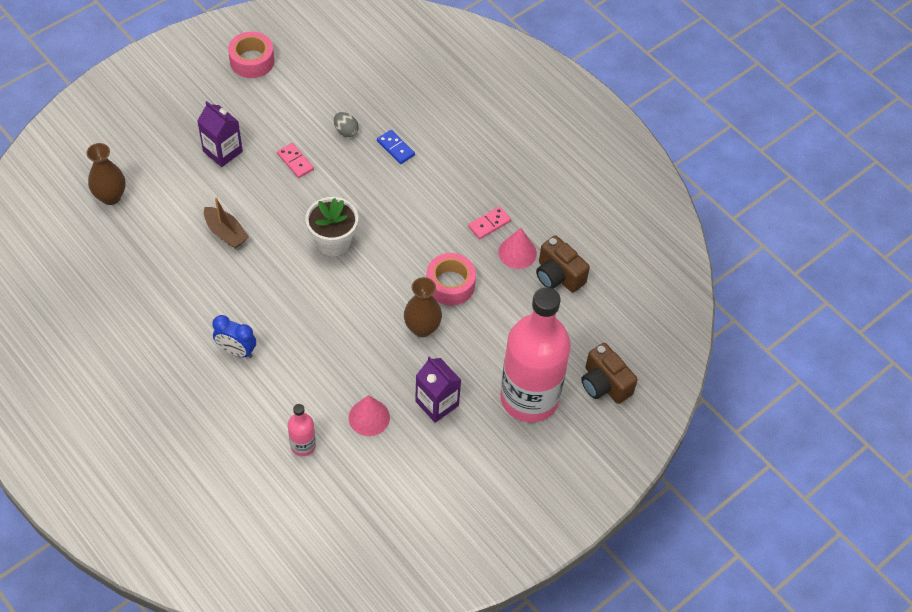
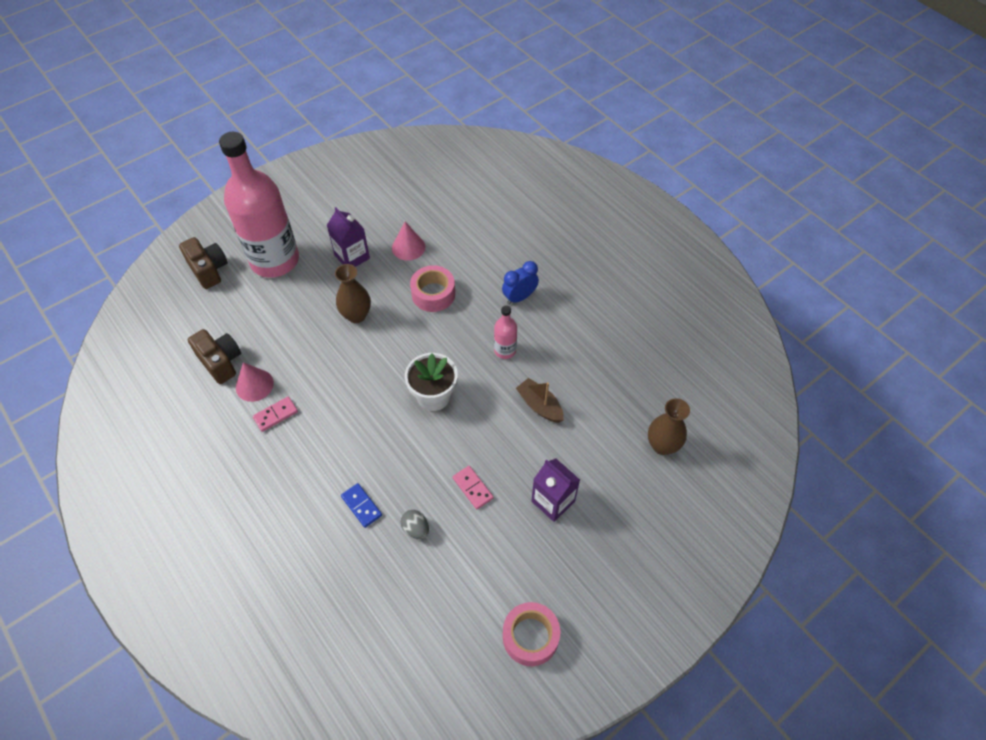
camera: 175 degrees left, 0 degrees up
blue clock [213,315,256,358] -> blue clock turned 60 degrees counterclockwise [502,261,539,305]
pink bottle [288,404,316,456] -> pink bottle moved to [494,305,517,359]
pink tape [426,253,476,305] -> pink tape moved to [410,265,455,312]

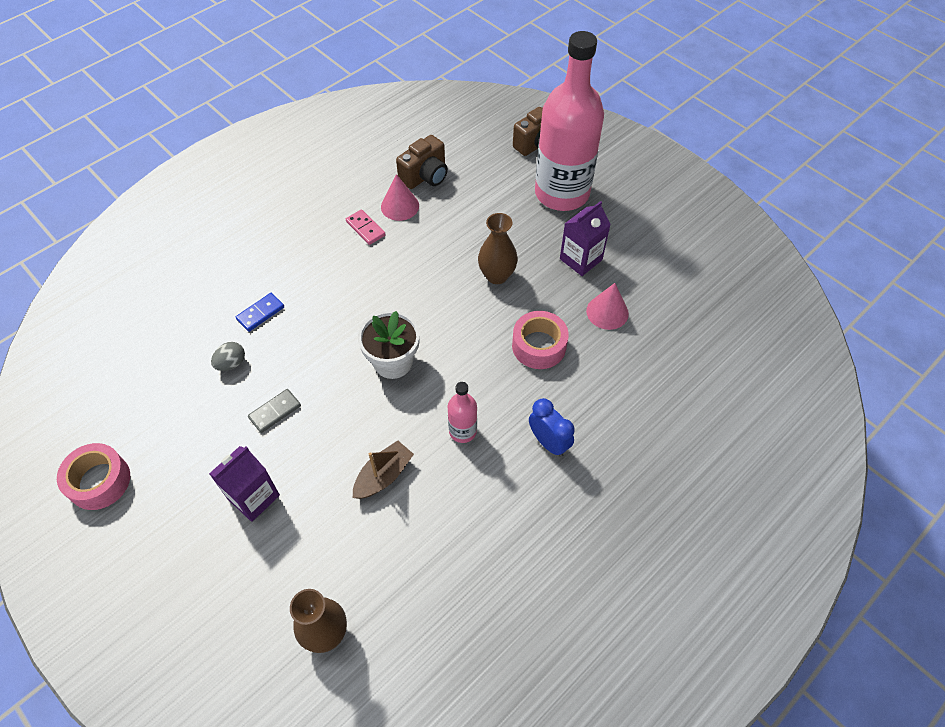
camera: 85 degrees right, 0 degrees up
pink domino [453,466,494,509] -> grey domino [248,389,301,433]

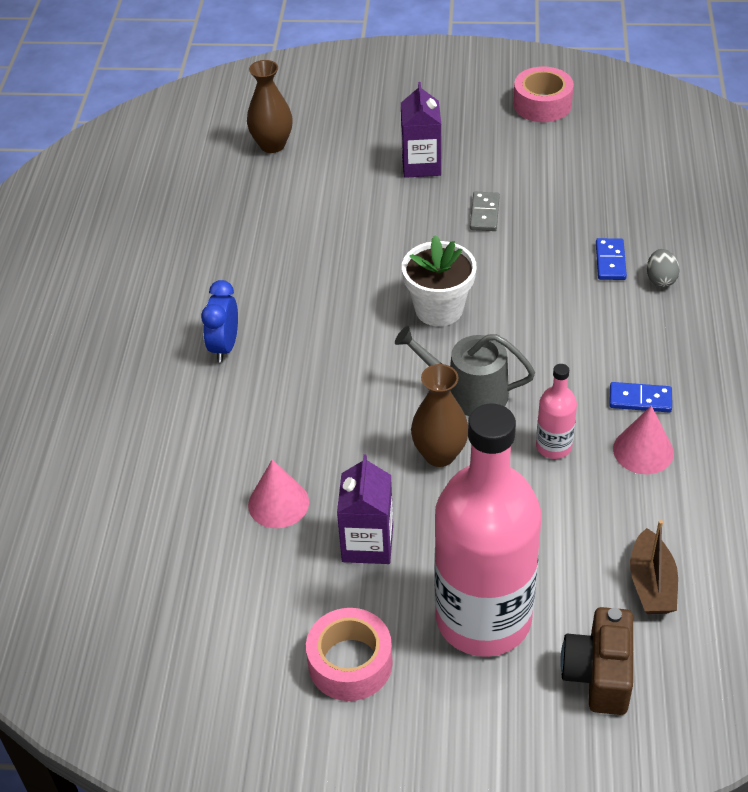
camera: 140 degrees right, 10 degrees down
grey egg [211,342,245,371] -> grey egg moved to [647,249,680,287]
pink domino [346,209,386,245] -> blue domino [609,382,672,412]
brown boat [353,441,414,499] -> brown boat moved to [630,520,678,614]
brown camera [396,135,448,189] -> none
pink bottle [448,382,477,443] -> pink bottle moved to [536,364,577,459]
pink tape [512,311,569,369] -> pink tape moved to [306,608,393,701]
blue clock [529,398,575,457] -> blue clock turned 90 degrees clockwise [201,280,238,362]
none -> grey watering can [395,326,535,416]

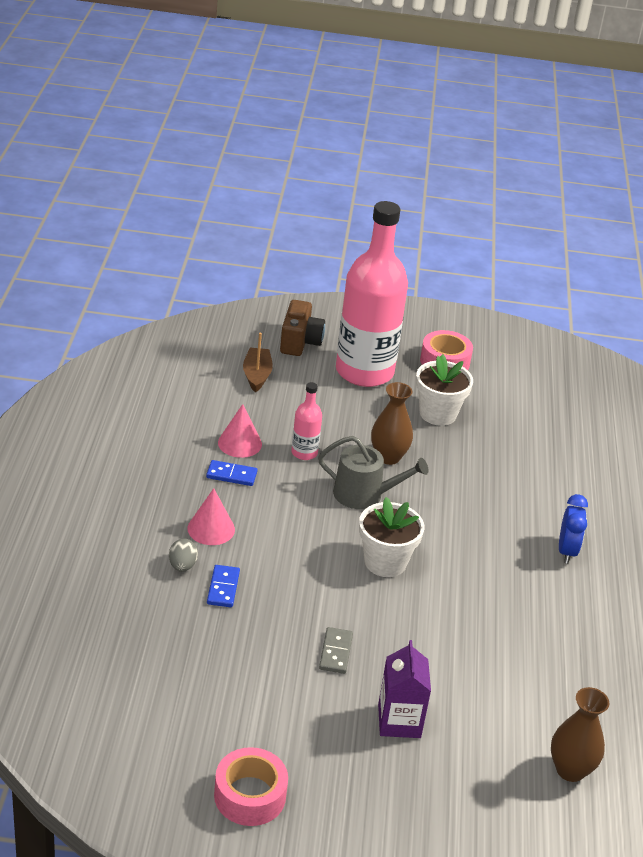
camera: 175 degrees right, 10 degrees down
pink cone [248,460,309,528] -> pink cone moved to [188,488,235,545]
purple carton [337,454,393,564] -> white flower pot [416,354,473,426]

